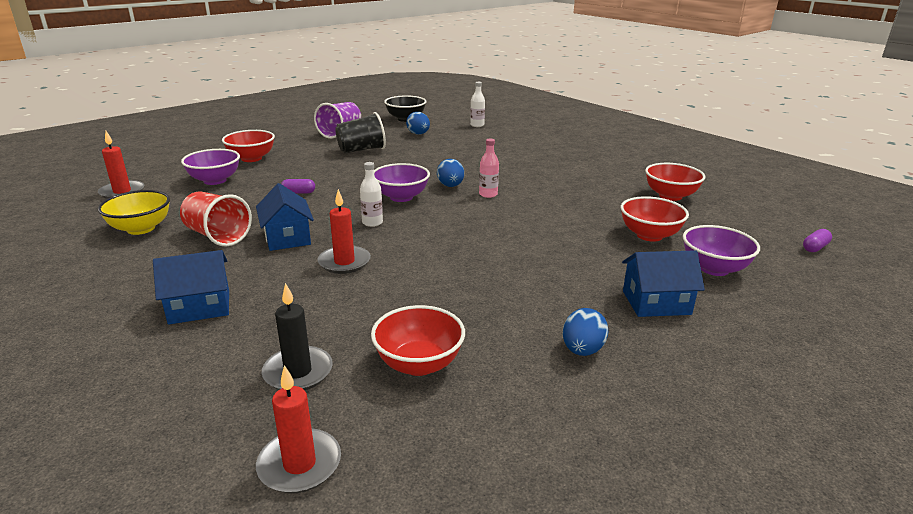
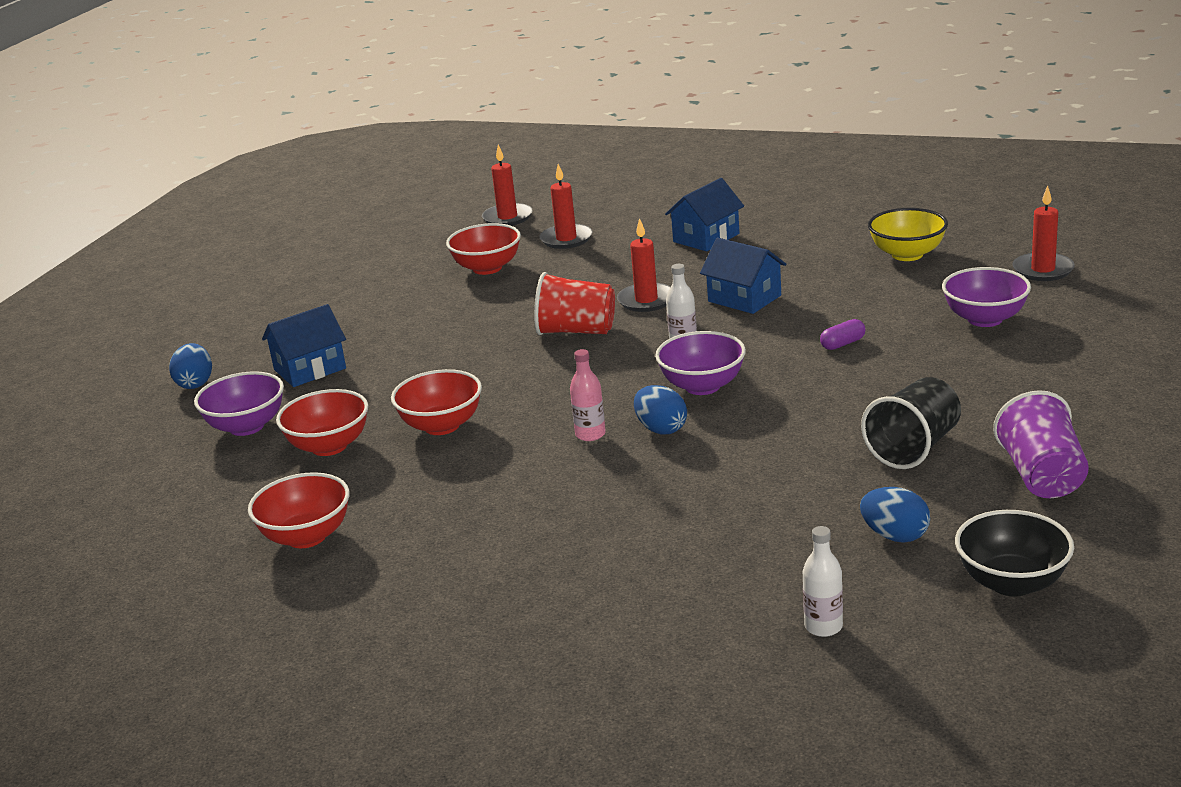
camera: 155 degrees right, 0 degrees up
red cup [180,191,252,246] -> red cup moved to [534,272,615,335]
red bowl [222,130,275,162] -> red bowl moved to [391,369,482,435]
black candle [262,283,333,390] -> red candle [540,164,593,249]
blue egg [563,308,609,356] -> blue egg moved to [169,343,212,389]
purple capsule [803,229,832,252] -> none

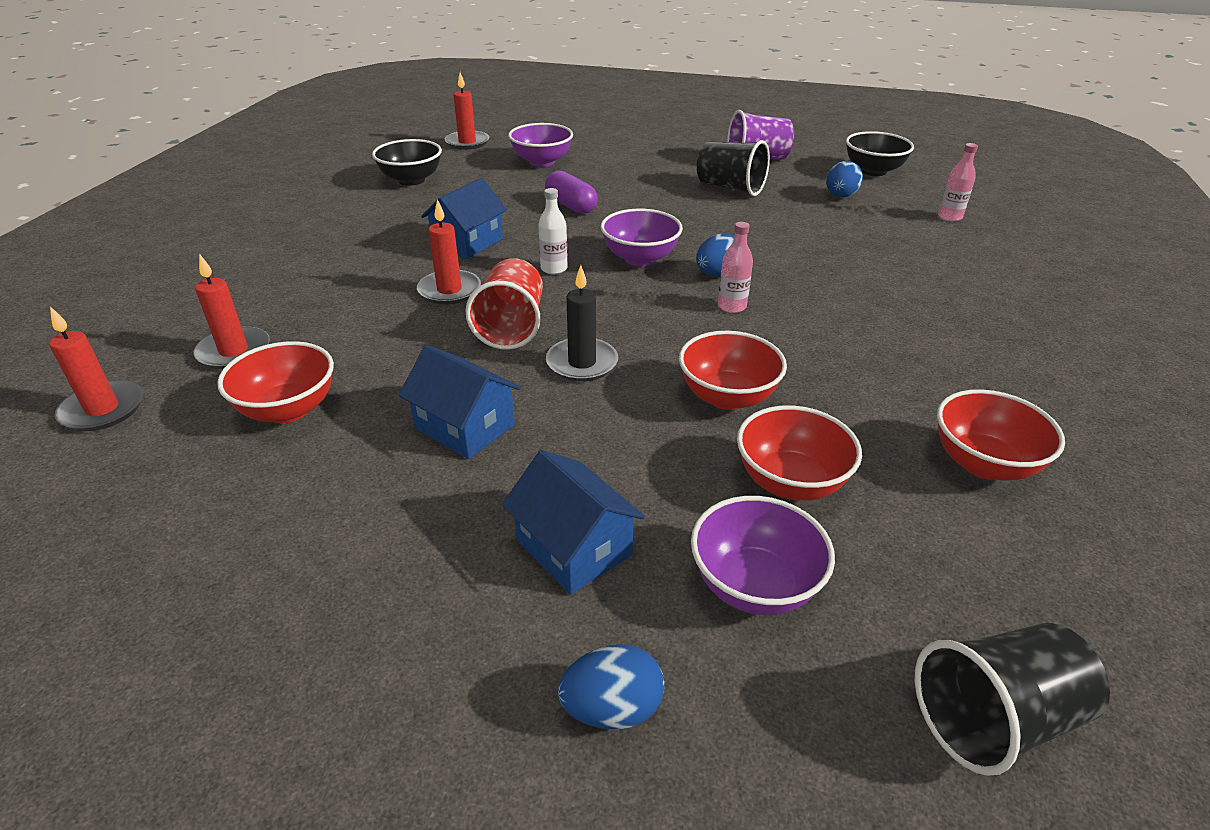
camera: 100 degrees left, 10 degrees up
blue house [665,178,744,251] -> blue house moved to [399,345,521,459]
white bottle [803,526,843,637] -> pink bottle [938,143,978,221]
purple capsule [820,319,865,350] -> purple capsule [545,171,598,214], size x1.62
yellow bowl [868,208,948,261] -> black bowl [372,139,442,186]
none -> black candle [546,265,618,382]
none -> black cup [915,623,1110,776]

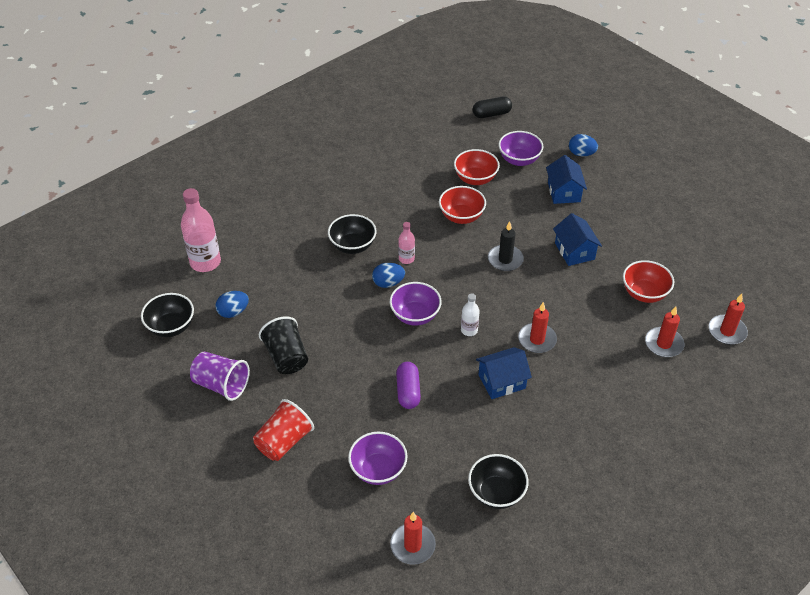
camera: 145 degrees left, 10 degrees up
red cup [465,258,543,350] -> red cup moved to [253,399,314,461]
black cup [915,623,1110,776] -> black capsule [473,97,512,118]
red bowl [937,389,1065,480] -> none
pink bottle [938,143,978,221] -> pink bottle [181,188,221,272], size x1.93
none -> black bowl [328,214,376,254]

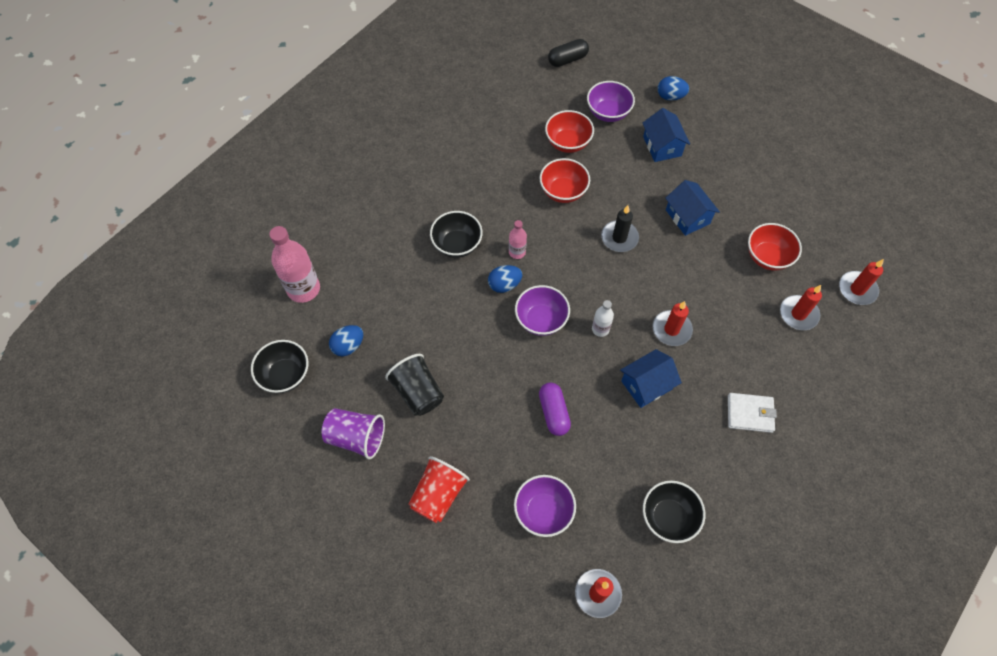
camera: 10 degrees left, 15 degrees up
none -> white wallet [728,393,777,433]

